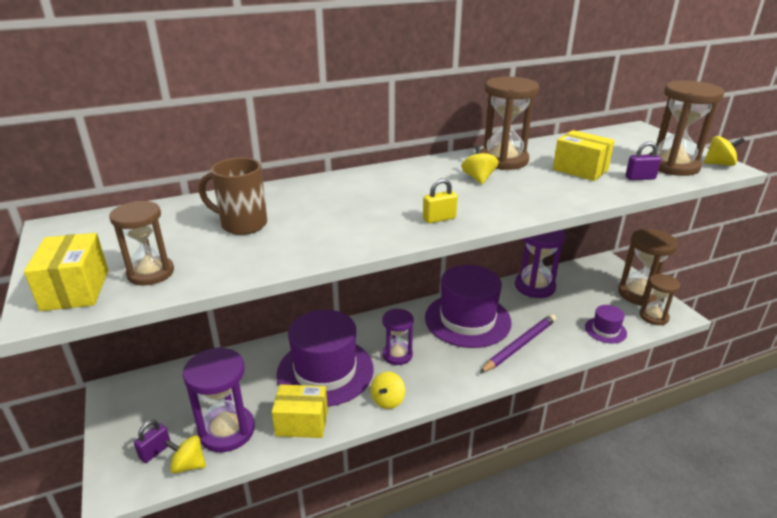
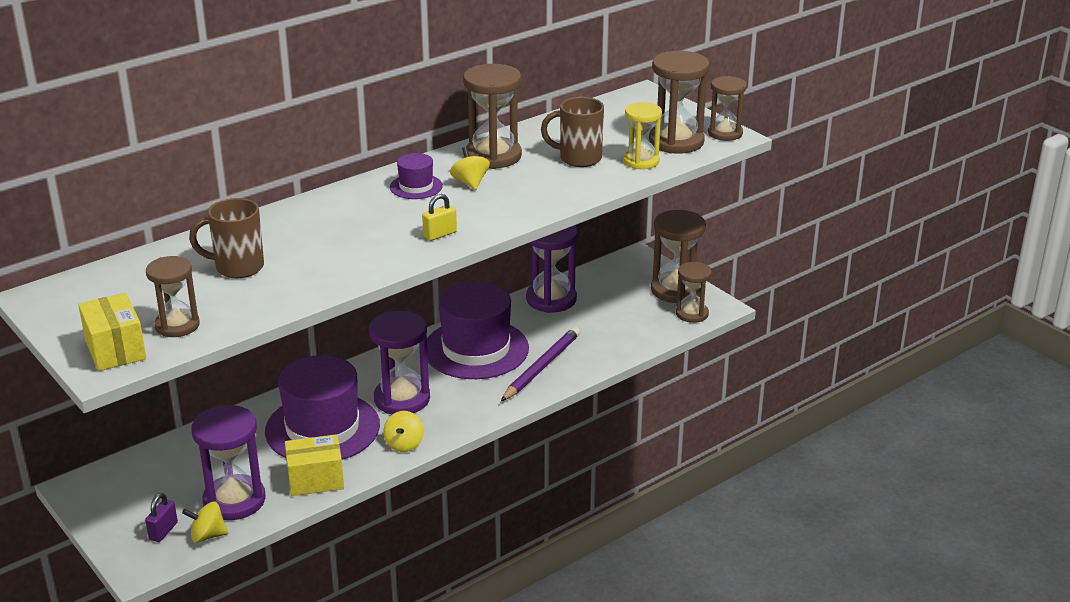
camera: 15 degrees left, 0 degrees up
purple hourglass [382,309,414,365] -> purple hourglass [369,311,430,414], size x1.57
yellow box [553,130,615,181] -> brown mug [541,97,604,167]
purple hat [585,305,627,343] -> purple hat moved to [390,153,443,199]
purple padlock [625,141,661,180] -> yellow hourglass [623,102,662,169]
yellow spinning top [704,136,745,166] -> brown hourglass [708,76,747,141]

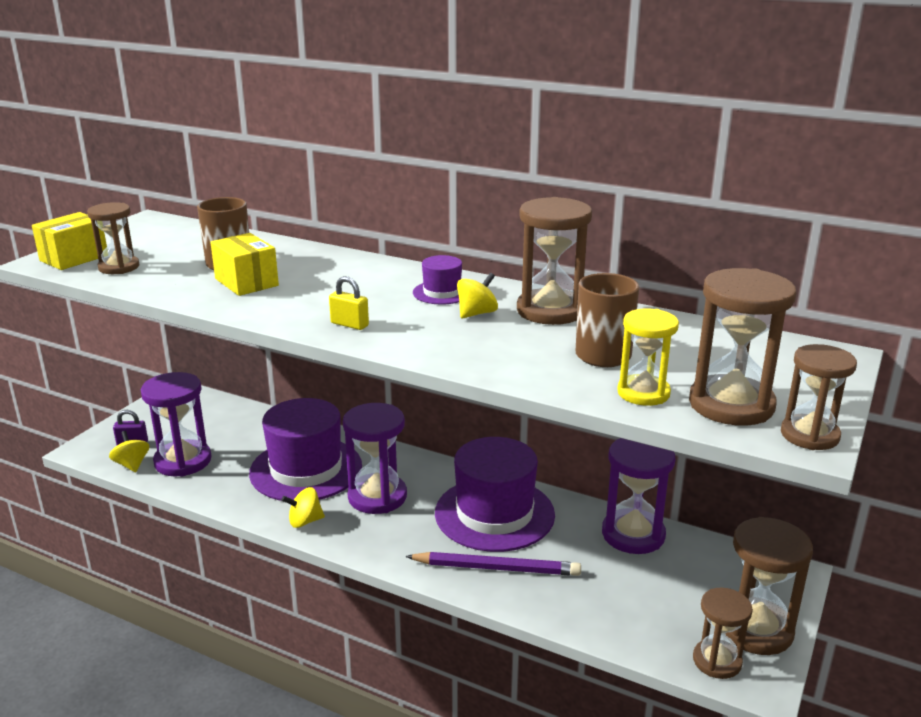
camera: 65 degrees right, 5 degrees down
yellow box [285,434,344,496] -> yellow box moved to [210,233,279,296]

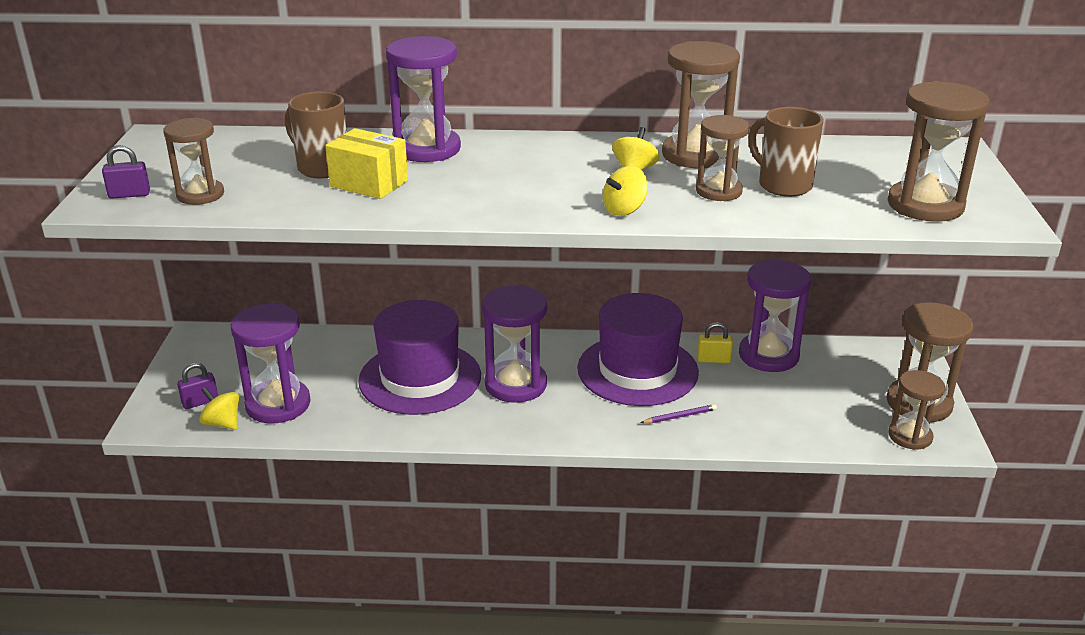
camera: 25 degrees left, 5 degrees up
yellow box [32,212,107,270] -> purple padlock [102,145,150,199]
yellow spinning top [282,487,325,528] -> yellow spinning top moved to [603,166,648,216]
yellow padlock [329,276,369,330] -> yellow padlock moved to [697,322,733,363]
purple pencil [405,552,581,576] -> purple pencil [640,404,717,423], size x0.48
purple hat [413,255,462,304] -> none
yellow hourglass [617,309,679,406] -> none
brown hourglass [781,344,857,450] -> brown hourglass moved to [696,115,749,201]
none -> purple hourglass [386,36,461,162]

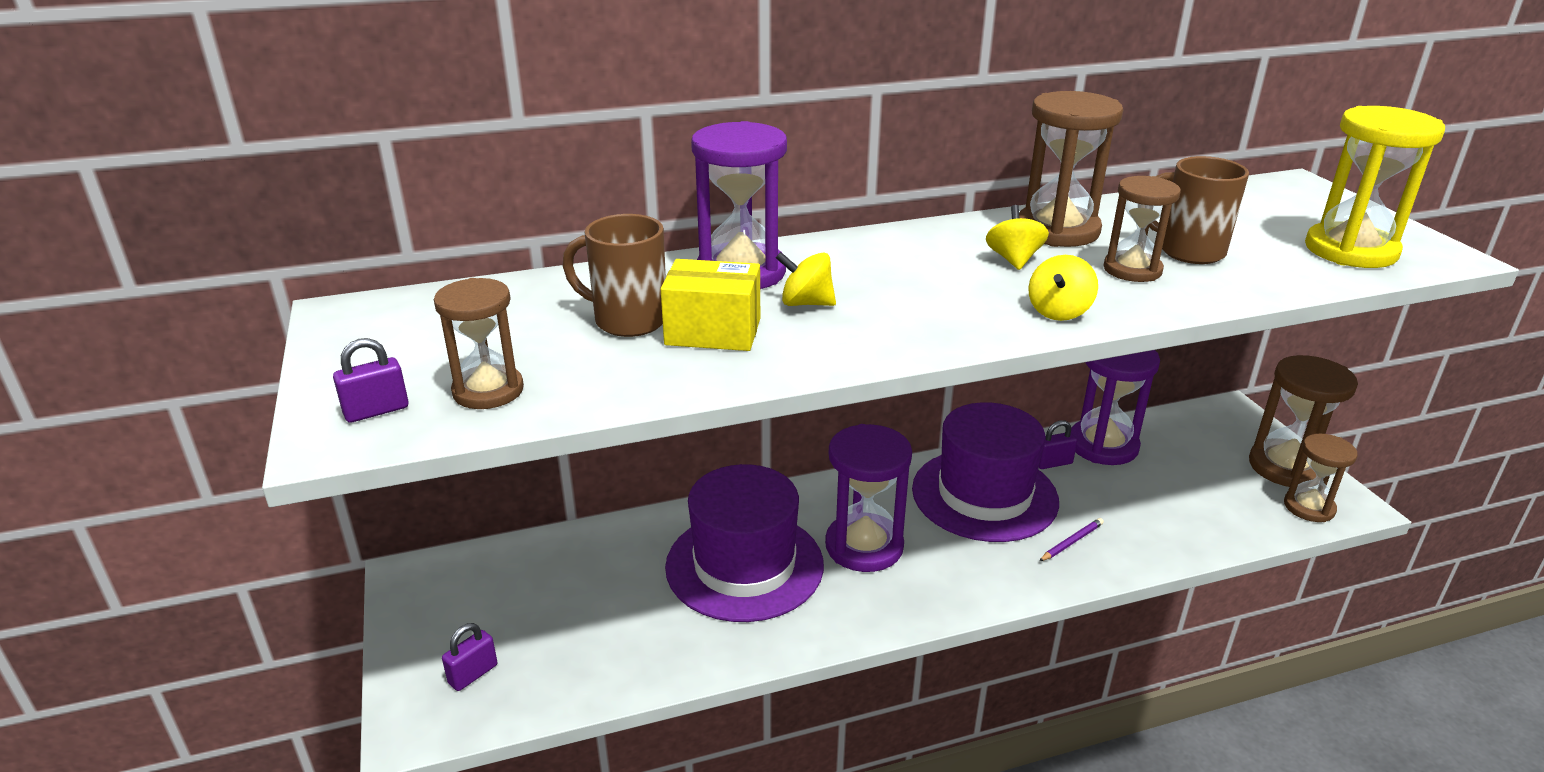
camera: 20 degrees left, 0 degrees up
yellow spinning top [199,387,239,430] -> yellow spinning top moved to [776,252,836,306]
purple hourglass [231,303,310,423] -> none
yellow padlock [697,322,733,363] -> purple padlock [1039,420,1077,469]
brown hourglass [888,81,989,222] -> yellow hourglass [1305,106,1445,268]

